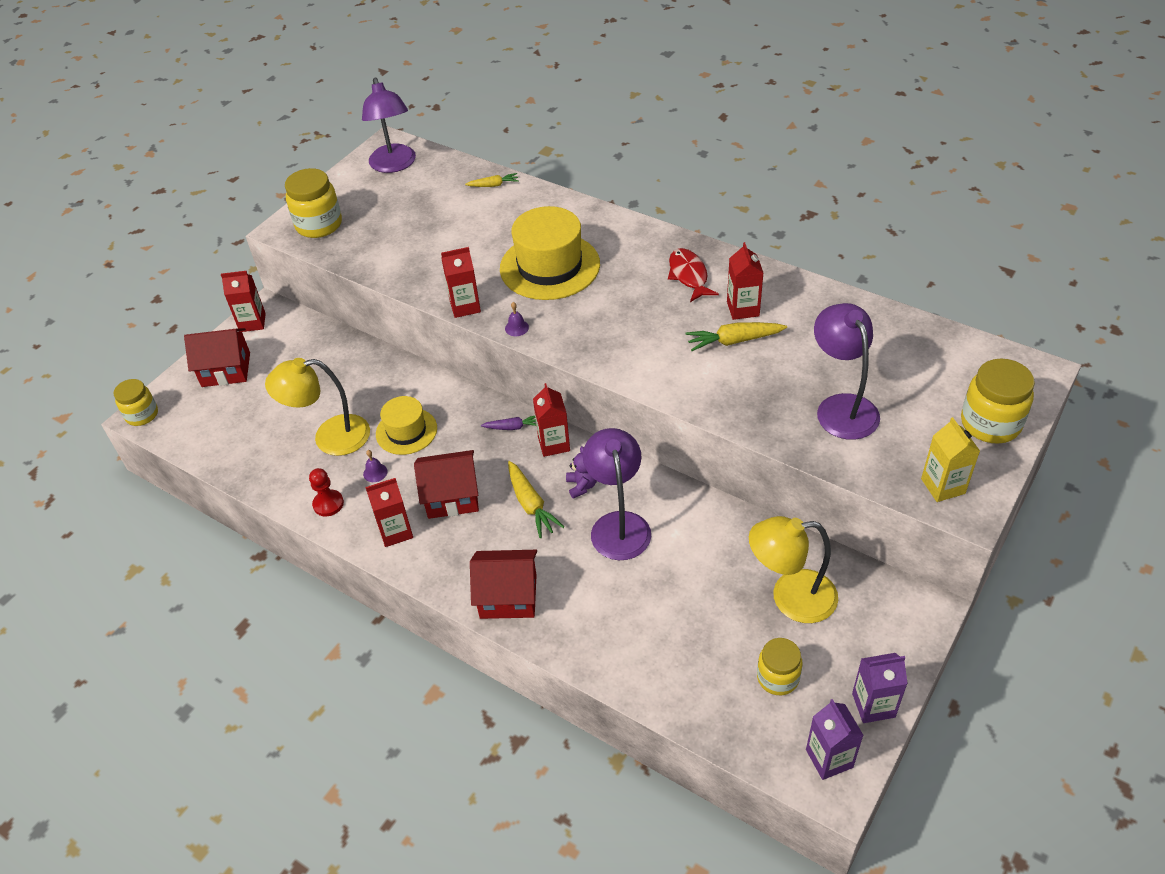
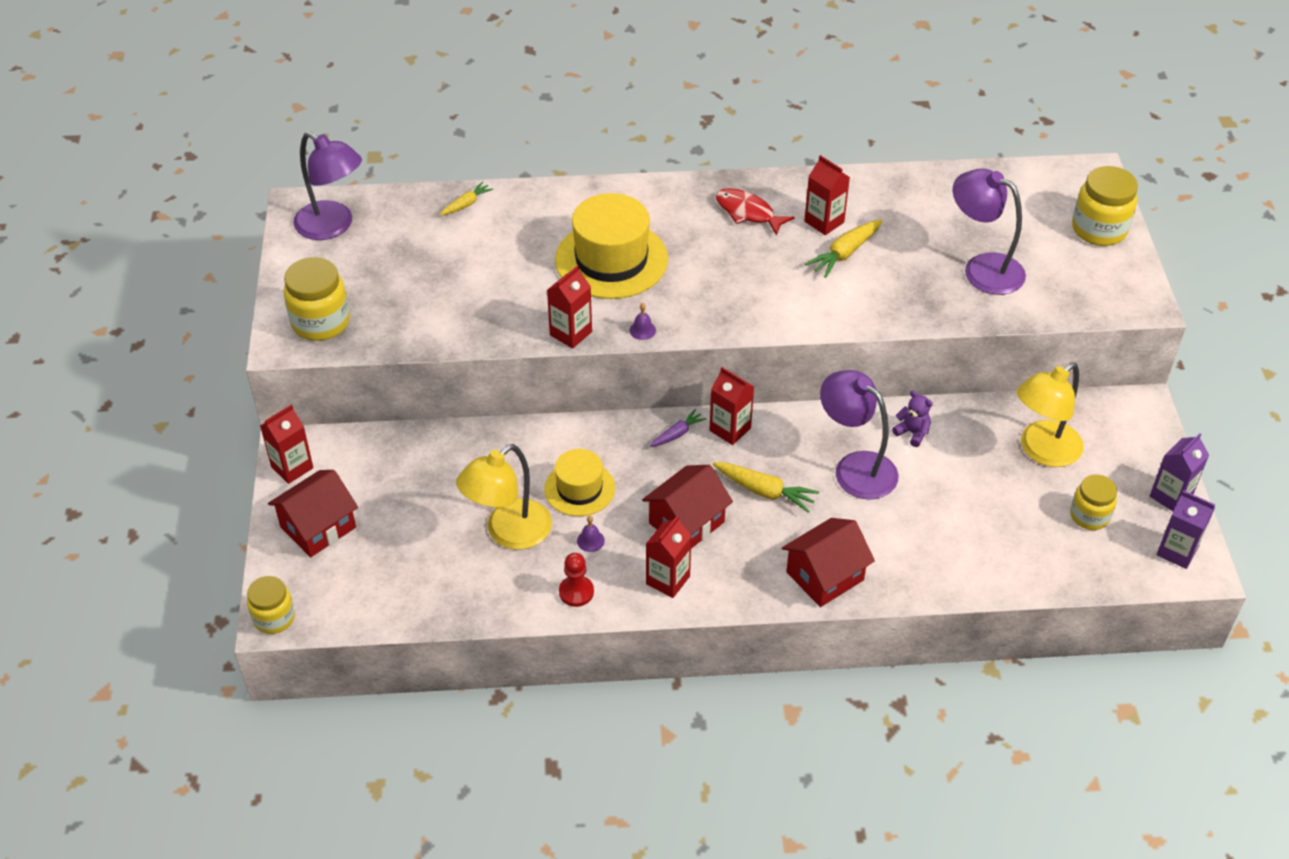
camera: 40 degrees left, 0 degrees up
purple teddy bear [566,446,597,499] -> purple teddy bear moved to [892,391,933,447]
yellow carton [921,417,980,502] -> none

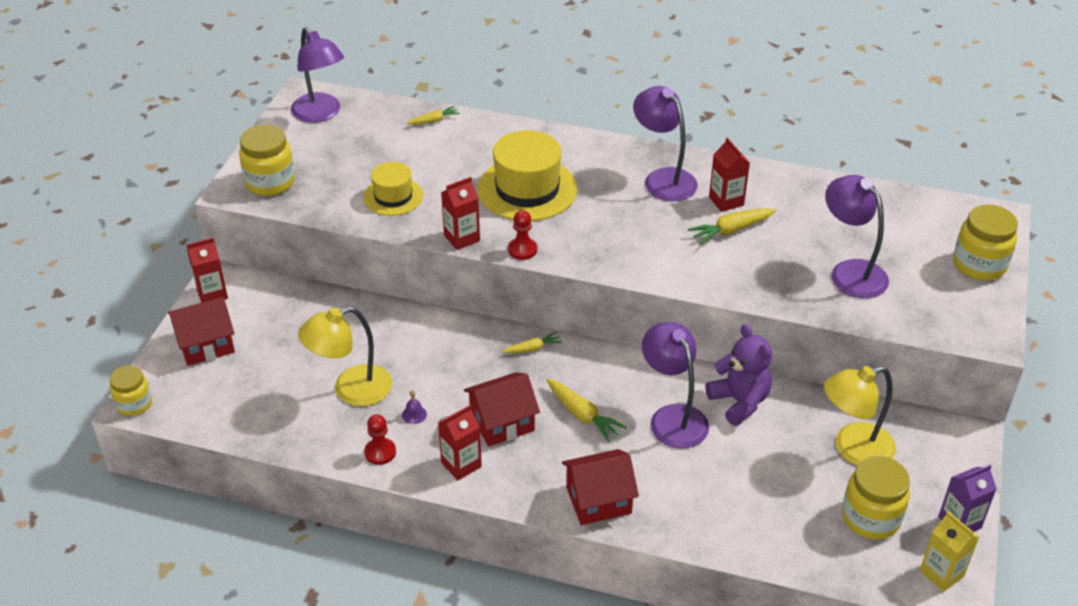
camera: 20 degrees right, 5 degrees down
yellow hat [544,449,615,516] -> yellow hat moved to [363,162,423,216]
purple bell [630,303,656,340] -> red pawn [508,210,537,260]
purple carrot [650,409,707,447] -> yellow carrot [502,332,562,353]
red carton [710,367,754,445] -> none
red fish [716,188,795,236] -> purple lamp [633,86,698,201]
purple teddy bear [892,391,933,447] -> purple teddy bear [706,324,772,426], size x1.86
yellow jar [1070,474,1117,530] -> yellow jar [842,456,910,539], size x1.52
purple carton [1156,490,1215,569] -> yellow carton [920,511,979,592]

